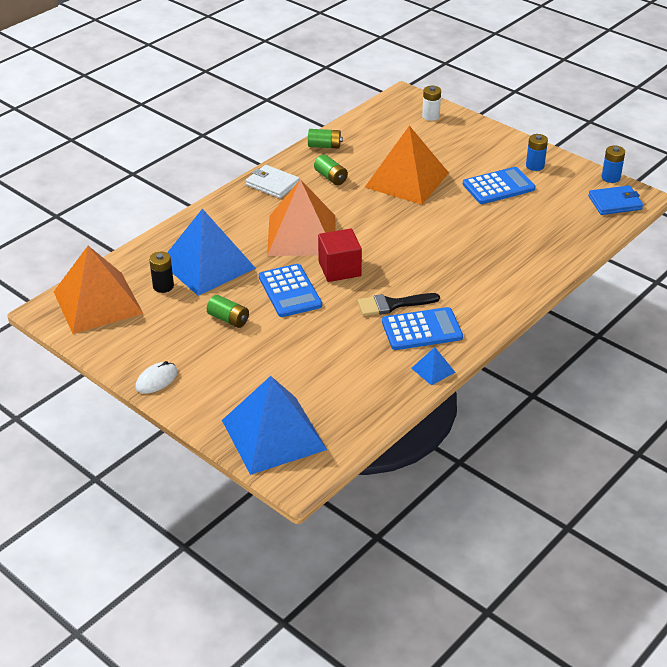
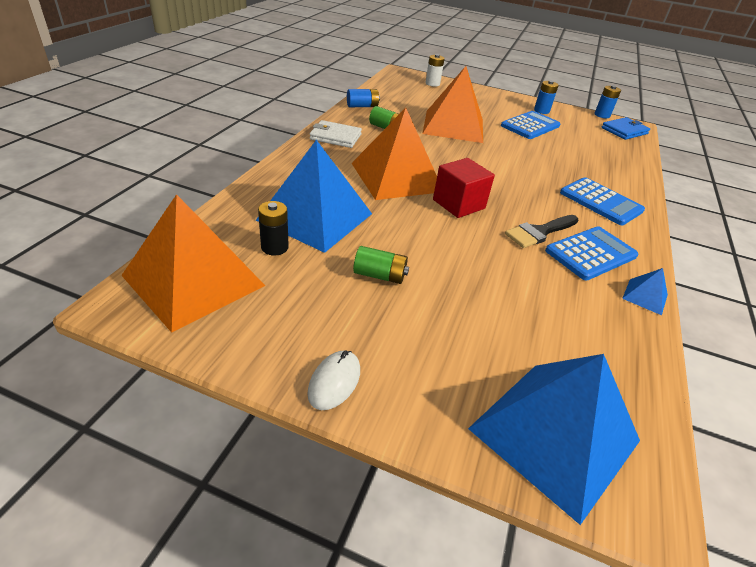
camera: 25 degrees left, 0 degrees up
blue calculator [259,264,322,317] -> blue calculator moved to [560,177,645,225]
green battery [308,129,343,149] -> blue battery [347,89,380,107]

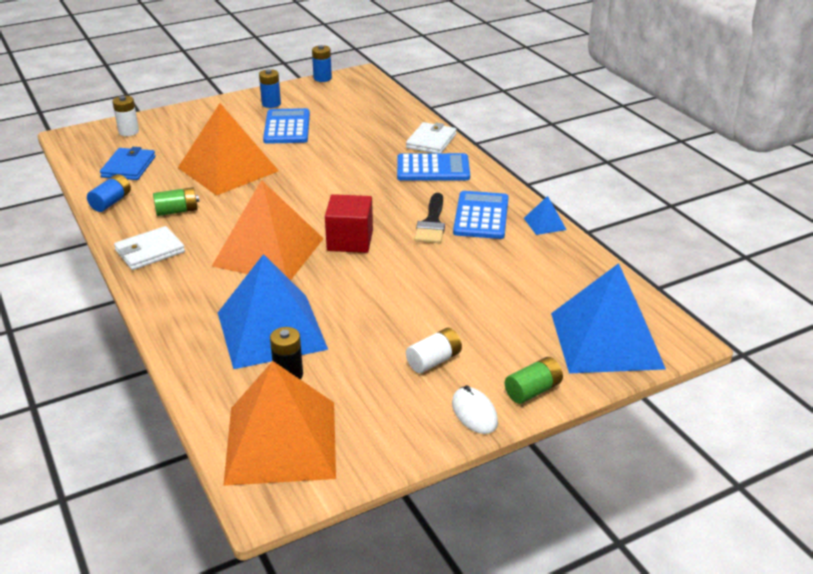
camera: 45 degrees left, 5 degrees down
green battery [353,246,409,284] -> green battery moved to [505,357,563,404]
blue wallet [602,117,650,140] -> blue wallet moved to [100,147,156,180]
none -> white wallet [406,122,457,153]
none -> white battery [406,328,462,373]

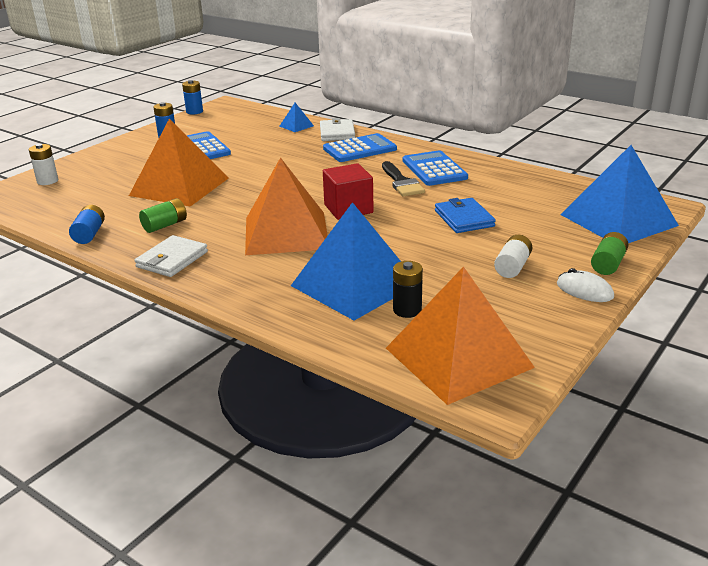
camera: 25 degrees left, 5 degrees down
blue wallet [100,147,156,180] -> blue wallet moved to [435,198,496,233]
blue pyramid [524,196,567,235] -> blue pyramid moved to [280,103,314,132]

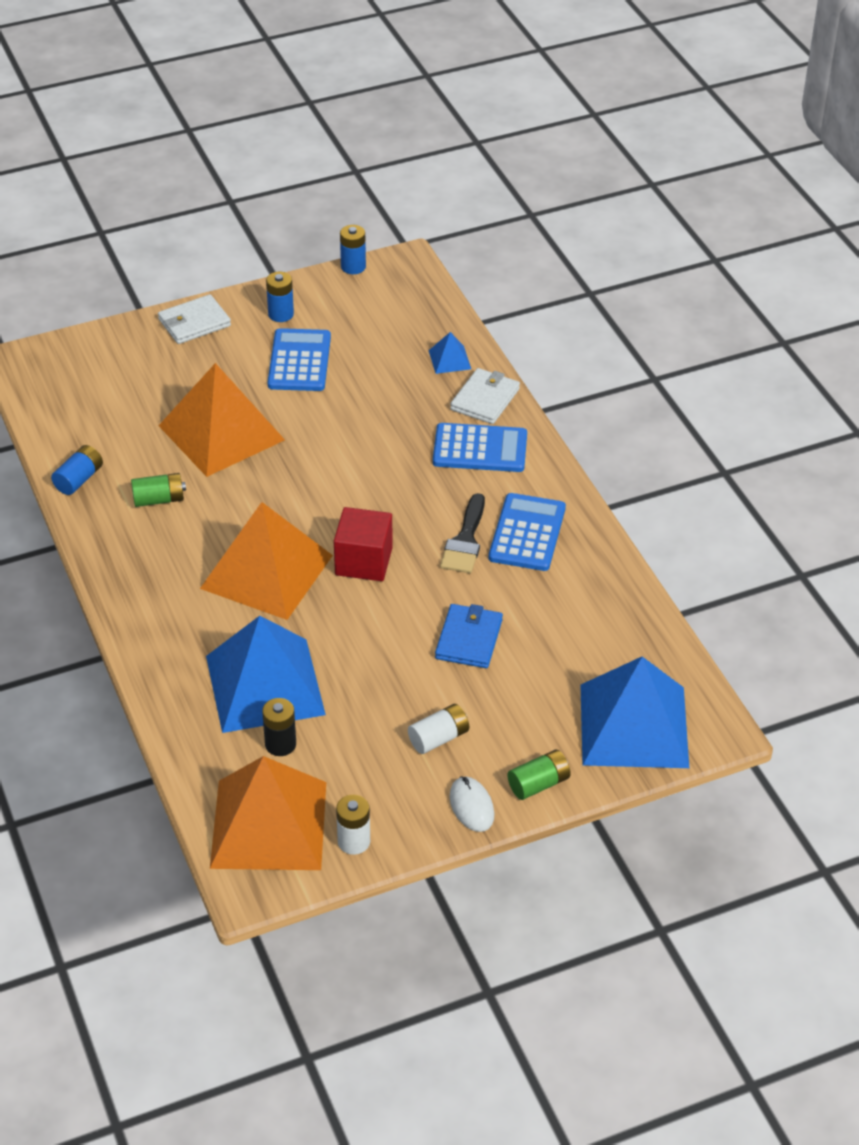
camera: 30 degrees right, 15 degrees up
white battery [29,144,58,185] -> white battery moved to [336,795,370,855]
white wallet [135,235,208,277] -> white wallet moved to [158,294,231,344]

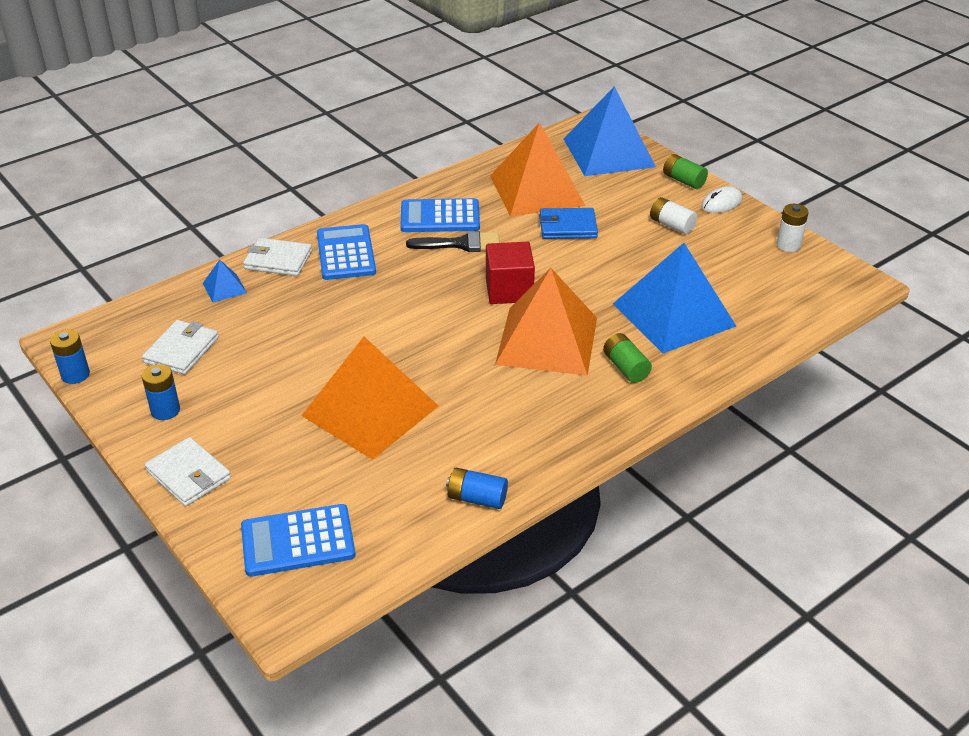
camera: 105 degrees left, 5 degrees down
green battery [131,473,186,507] -> green battery moved to [603,333,652,383]
orange pyramid [210,756,326,870] -> orange pyramid moved to [490,122,585,217]
black battery [262,698,296,756] -> none
blue calculator [268,328,331,391] -> blue calculator moved to [241,504,356,577]
none -> white wallet [142,320,219,375]

